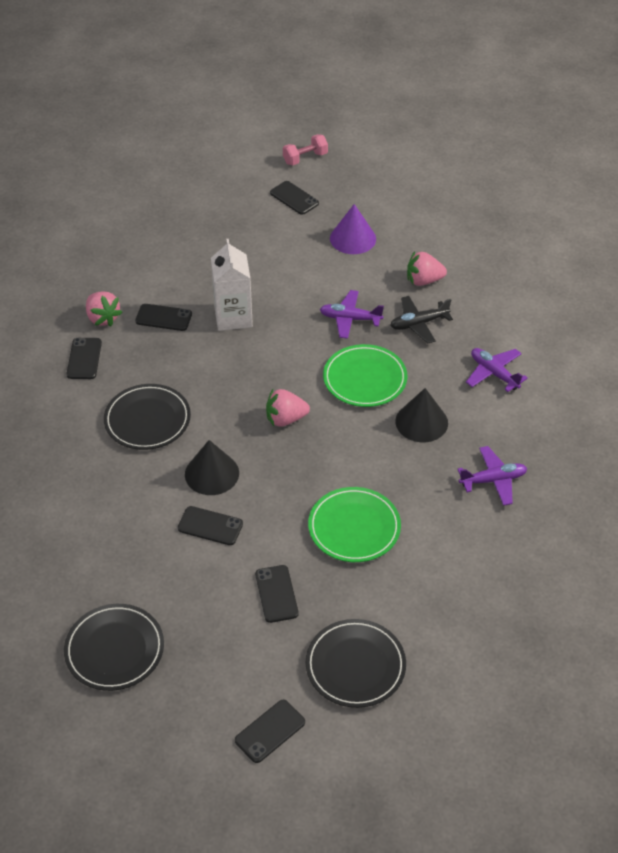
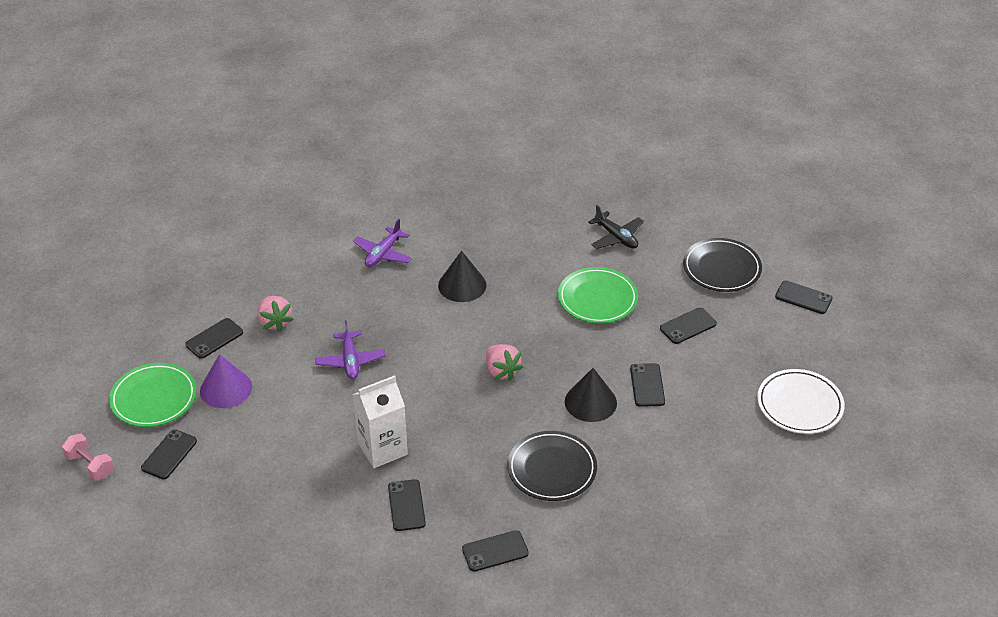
camera: 110 degrees left, 5 degrees down
black plate [64,604,164,691] -> white plate [757,369,845,434]
pink strawberry [86,292,123,327] -> none
green plate [323,344,407,407] -> green plate moved to [109,363,196,427]
black plane [390,296,453,343] -> black plane moved to [588,205,644,249]
purple plane [458,446,527,506] -> none
none -> black phone [185,318,243,359]

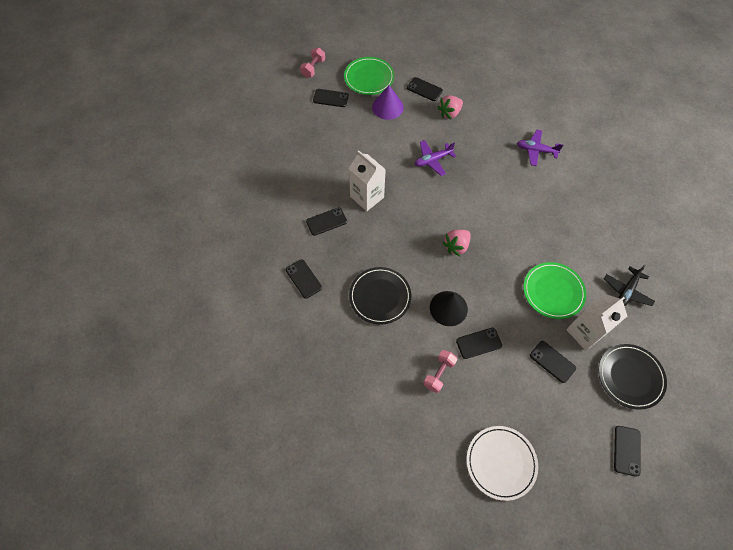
camera: 75 degrees right, 20 degrees up
black cone [438,251,487,302] -> none
none -> pink dumbbell [423,350,458,393]
none -> white carton [566,294,627,350]

